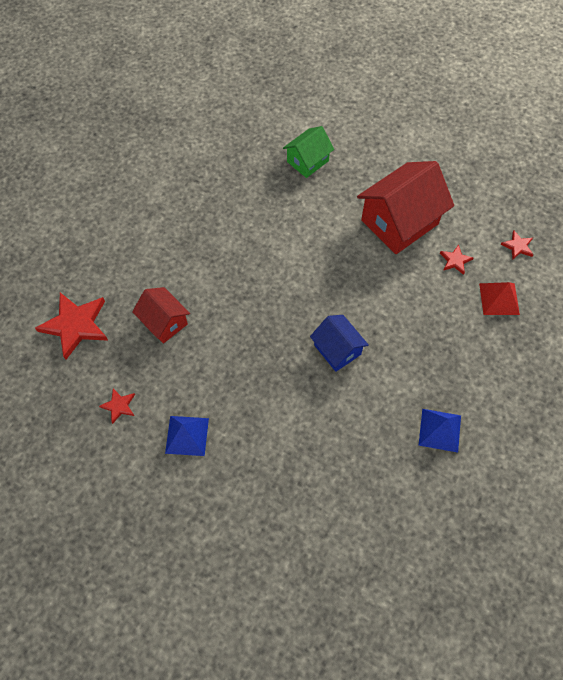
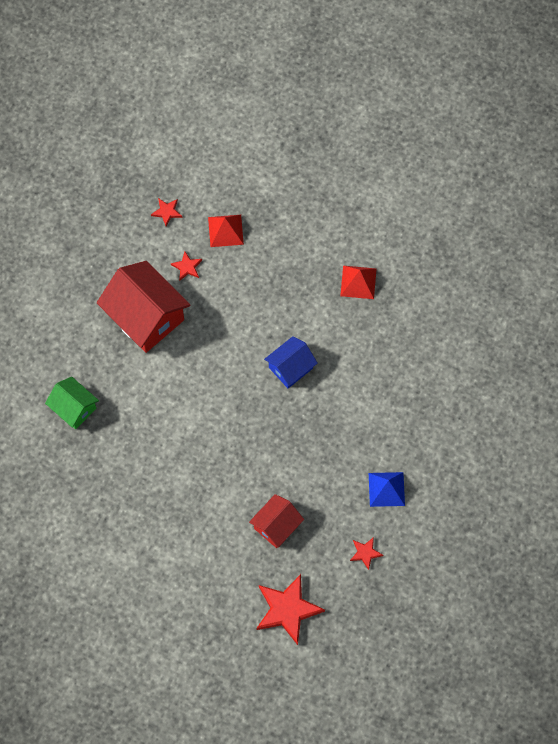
camera: 95 degrees left, 5 degrees up
blue pyramid [418,409,461,452] -> red pyramid [340,266,376,299]

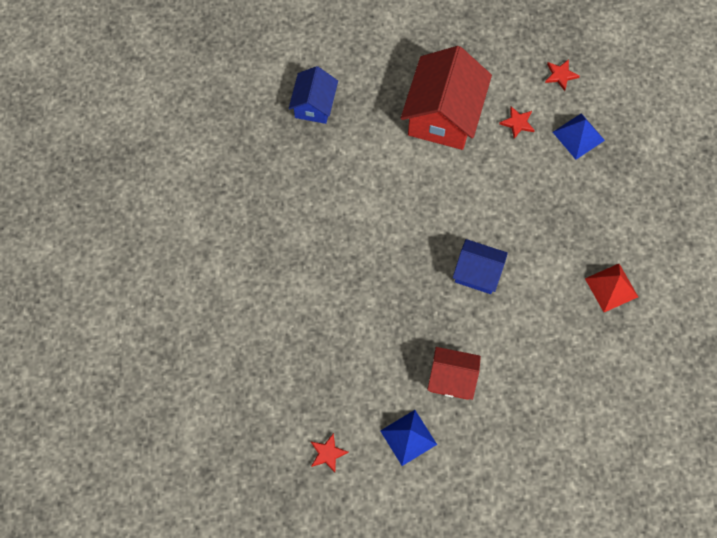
camera: 60 degrees right, 0 degrees up
green house [45,377,99,429] -> blue house [289,66,338,124]
red pyramid [208,215,244,247] -> blue pyramid [553,113,605,159]
red house [249,494,304,548] -> red house moved to [427,347,481,400]
red star [256,574,325,645] -> none

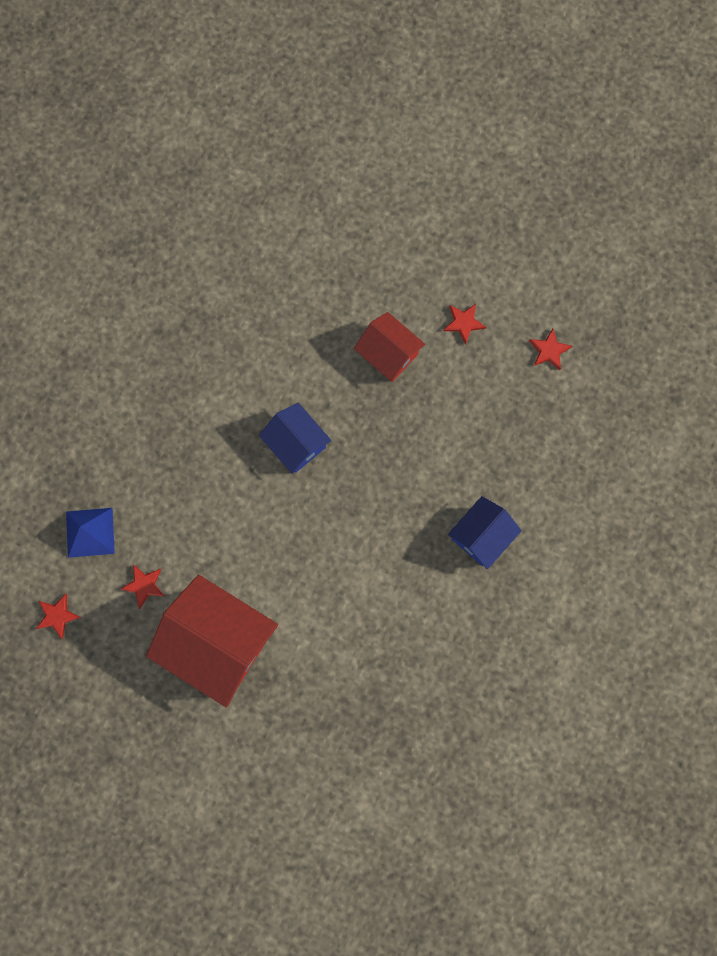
camera: 150 degrees left, 10 degrees up
blue house [289,66,338,124] -> blue house moved to [448,496,522,569]
blue pyramid [380,410,437,466] -> red star [443,304,486,345]
red house [401,46,492,150] -> red house turned 75 degrees clockwise [146,575,278,707]
red pyramid [585,264,638,312] -> none

